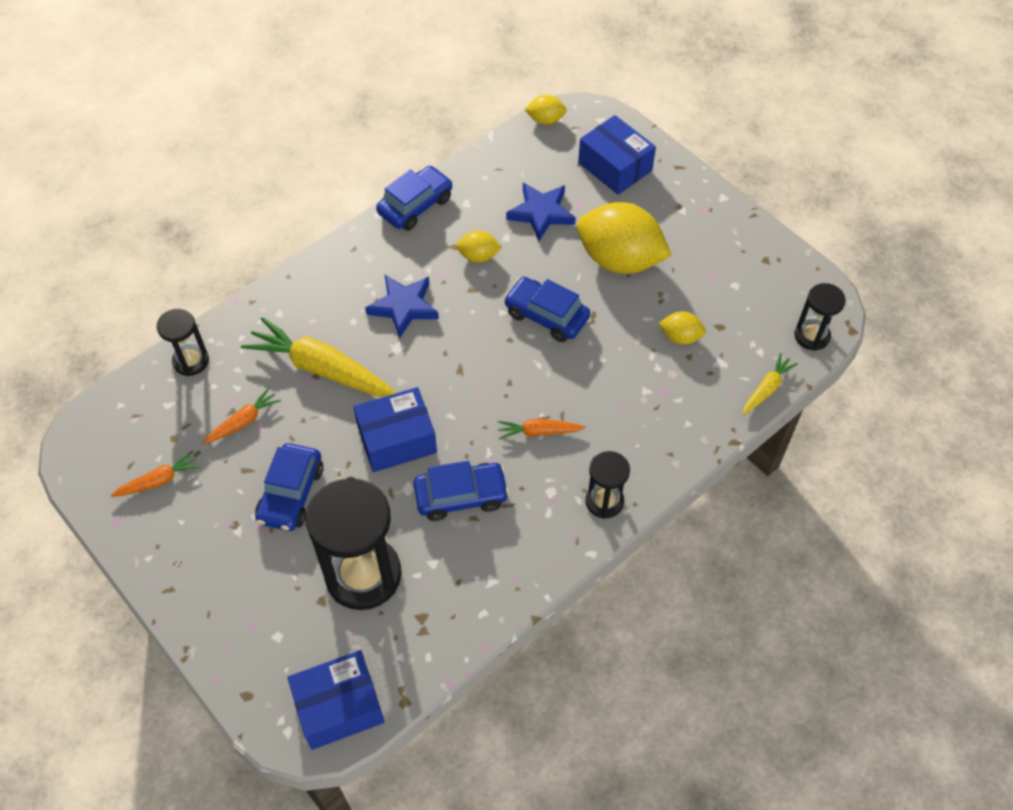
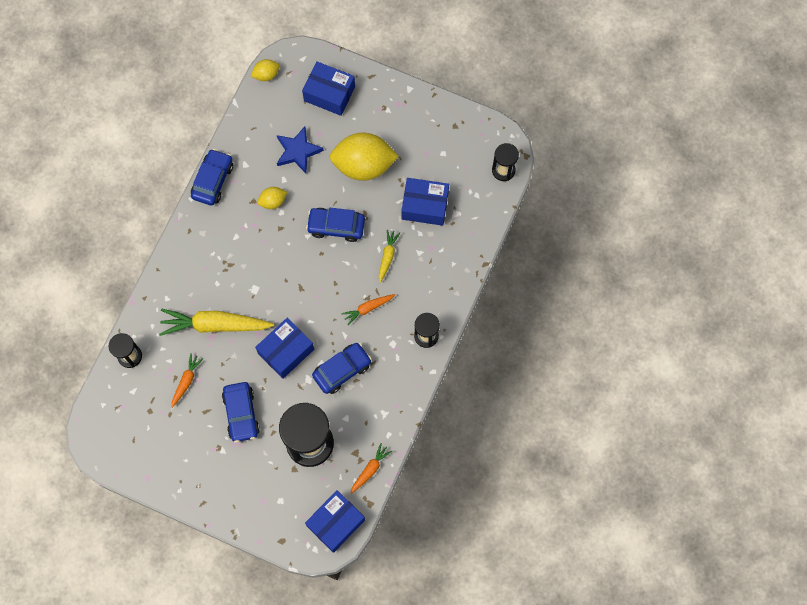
camera: 25 degrees left, 15 degrees up
orange carrot [111,451,200,497] -> orange carrot moved to [351,443,392,494]
blue star [365,275,439,339] -> none
yellow lemon [658,311,706,345] -> blue box [402,178,449,226]
yellow carrot [742,353,798,415] -> yellow carrot moved to [379,230,400,283]

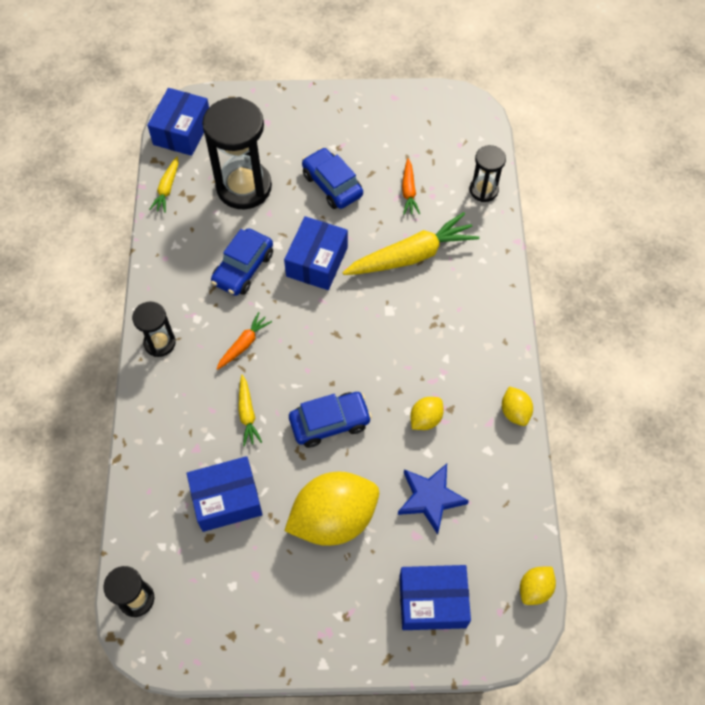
camera: 155 degrees right, 10 degrees down
blue car [191,149,233,206] -> yellow lemon [502,386,533,426]
orange carrot [351,443,392,494] -> yellow carrot [149,157,178,213]

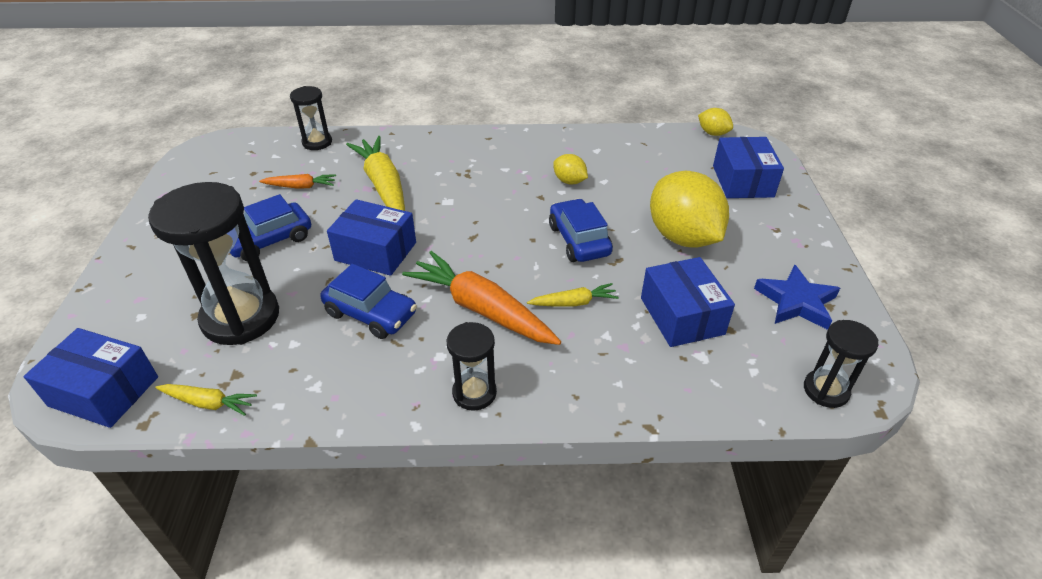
camera: 90 degrees left, 20 degrees down
orange carrot [217,312,272,370] -> orange carrot [402,251,561,345], size x2.00
blue star [398,464,469,534] -> blue star moved to [754,265,840,330]
yellow lemon [502,386,533,426] -> none

